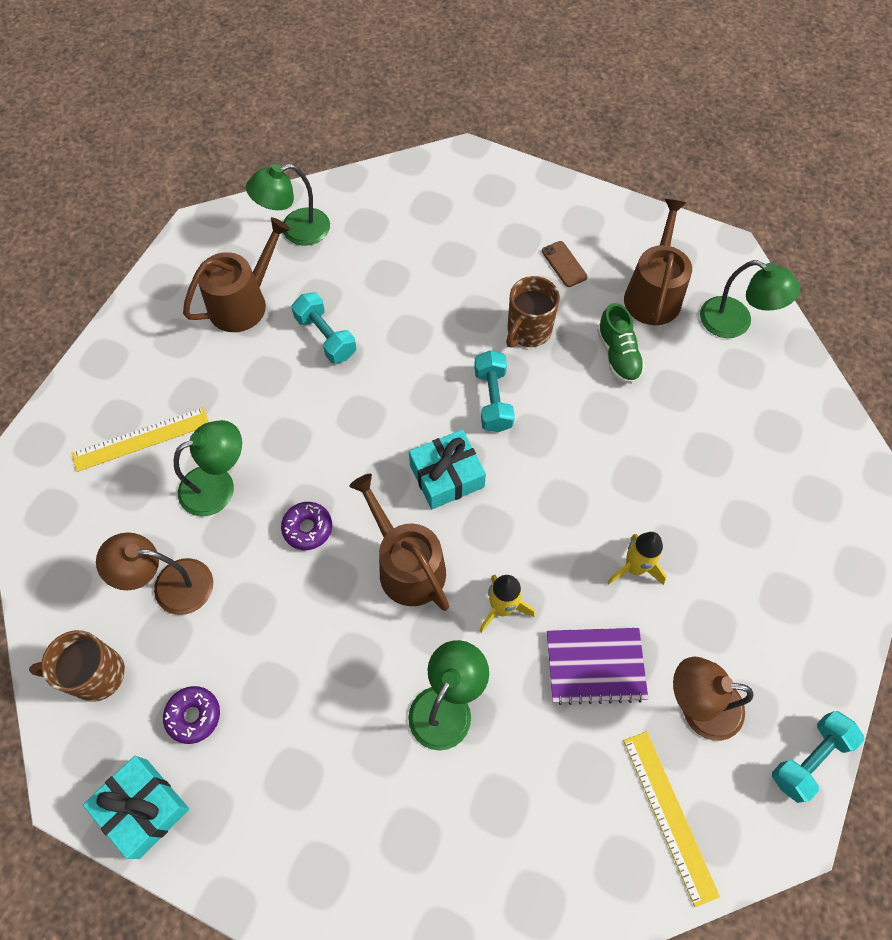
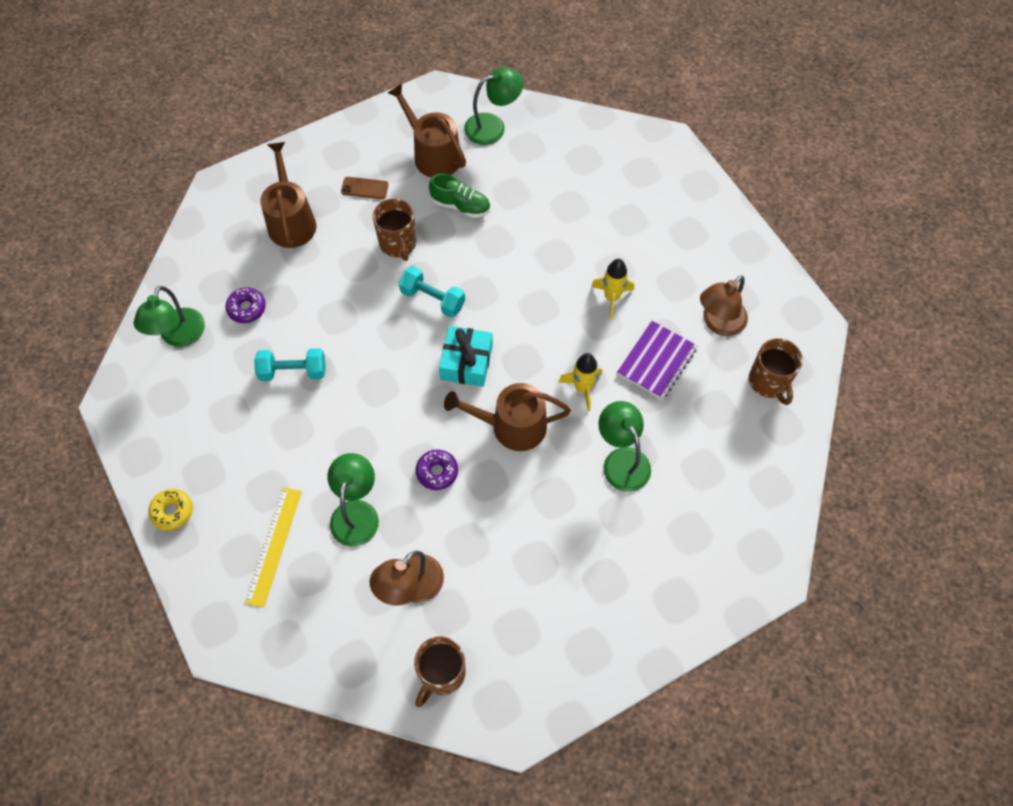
camera: 55 degrees left, 0 degrees up
turquoise gift [83,756,189,859] -> none
purple donut [163,686,220,744] -> purple donut moved to [226,288,266,323]
brown watering can [183,217,290,332] -> brown watering can moved to [260,142,316,248]
yellow ruler [623,731,720,907] -> brown mug [749,338,803,405]
turquoise dumbbell [772,711,864,803] -> none
none -> yellow donut [148,489,193,531]

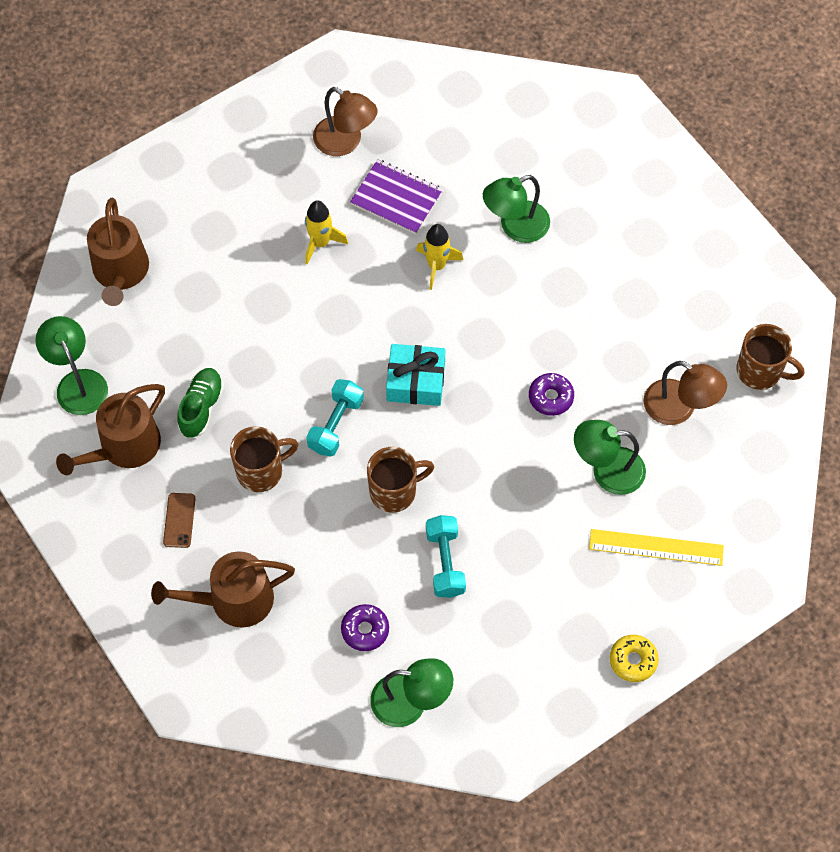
camera: 95 degrees left, 0 degrees up
brown watering can [444,383,571,451] -> brown watering can moved to [87,198,149,306]
brown mug [749,338,803,405] -> brown mug moved to [367,447,434,513]

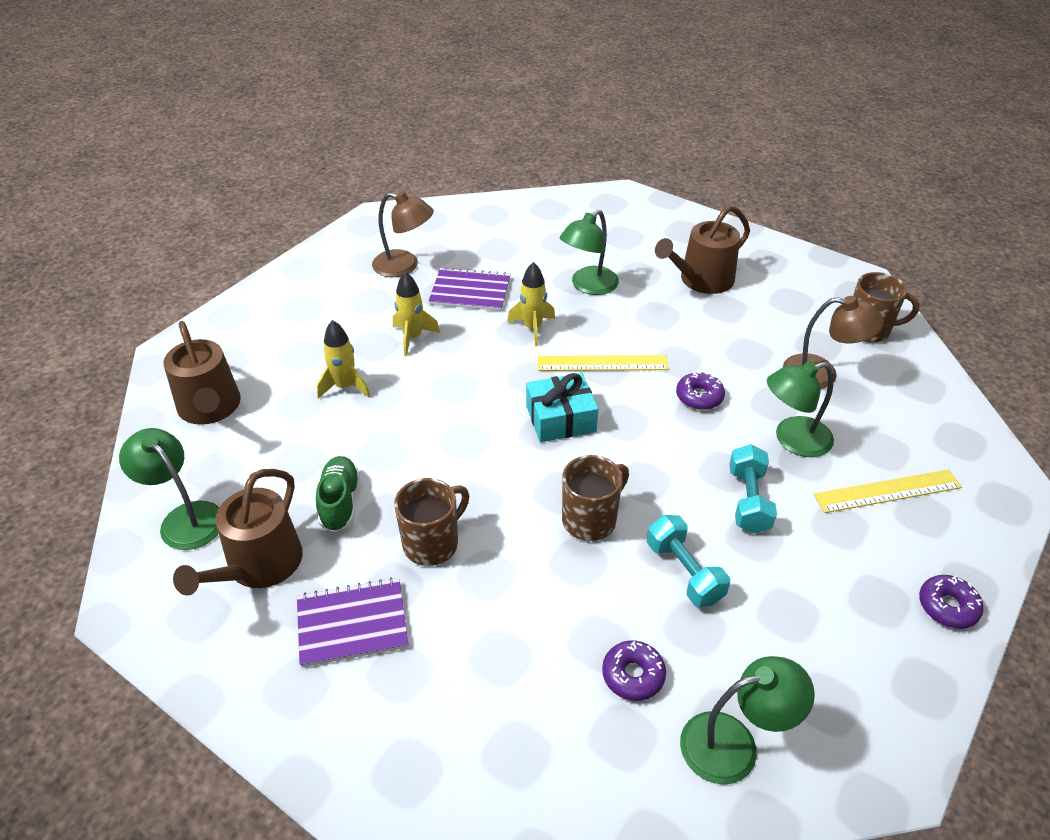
camera: 20 degrees left, 20 degrees down
brown watering can [151,551,295,628] -> brown watering can moved to [655,205,750,294]
brown phone [163,493,195,548] -> purple notebook [297,578,408,667]
turquoise dumbbell [306,379,364,456] -> turquoise dumbbell moved to [729,444,777,534]
yellow donut [610,635,659,682] -> purple donut [919,575,983,629]
none -> yellow rocket [317,320,370,399]
none -> yellow ruler [538,355,669,371]

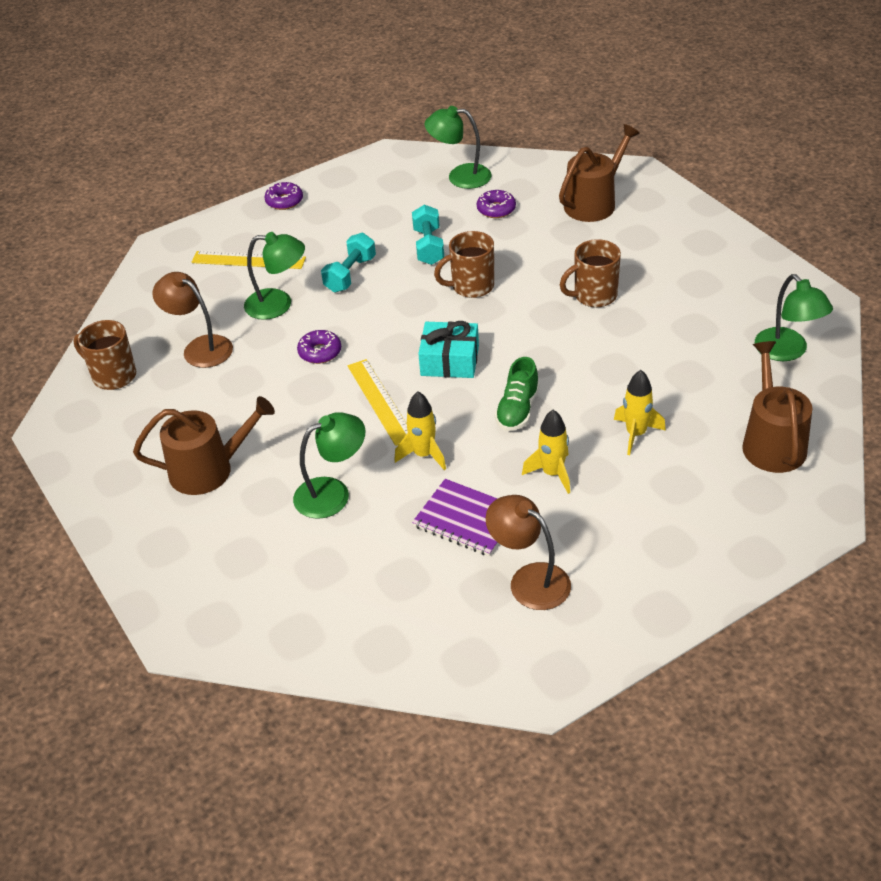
camera: 155 degrees left, 0 degrees up
brown watering can [173,469,303,596] -> brown watering can moved to [559,124,640,222]
purple notebook [297,578,408,667] -> none
green shoe [316,456,360,532] -> green shoe moved to [495,357,539,431]
yellow ruler [538,355,669,371] -> yellow ruler turned 45 degrees clockwise [347,359,408,446]

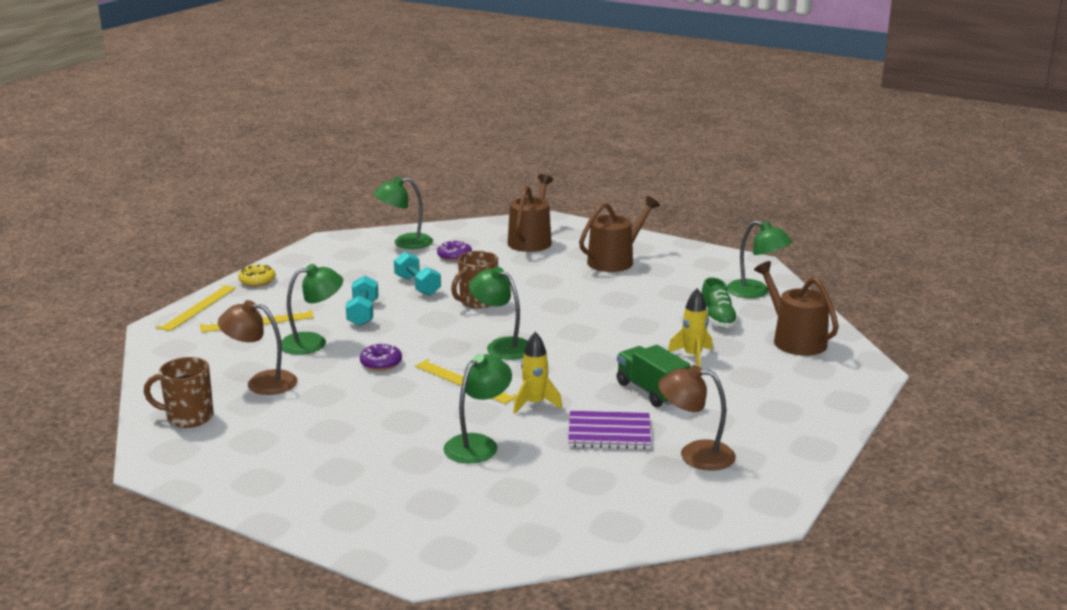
camera: 30 degrees left, 20 degrees down
brown watering can [133,396,275,495] -> brown watering can moved to [579,196,660,272]
purple donut [264,182,303,210] -> yellow donut [238,265,276,287]
turquoise gift [418,321,479,378] -> green lamp [469,267,528,360]
green shoe [495,357,539,431] -> green shoe moved to [702,278,739,328]
yellow rocket [522,410,570,494] -> green truck [617,345,691,407]
brown mug [560,239,621,307] -> none
none -> yellow ruler [155,285,236,331]

